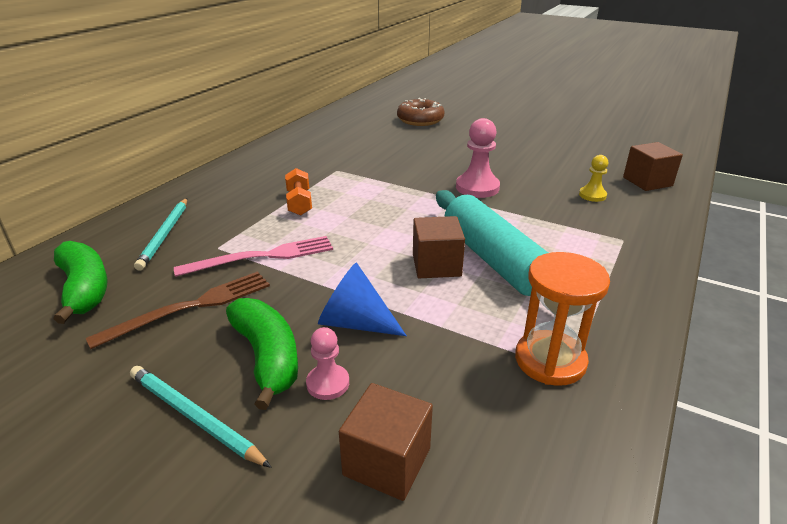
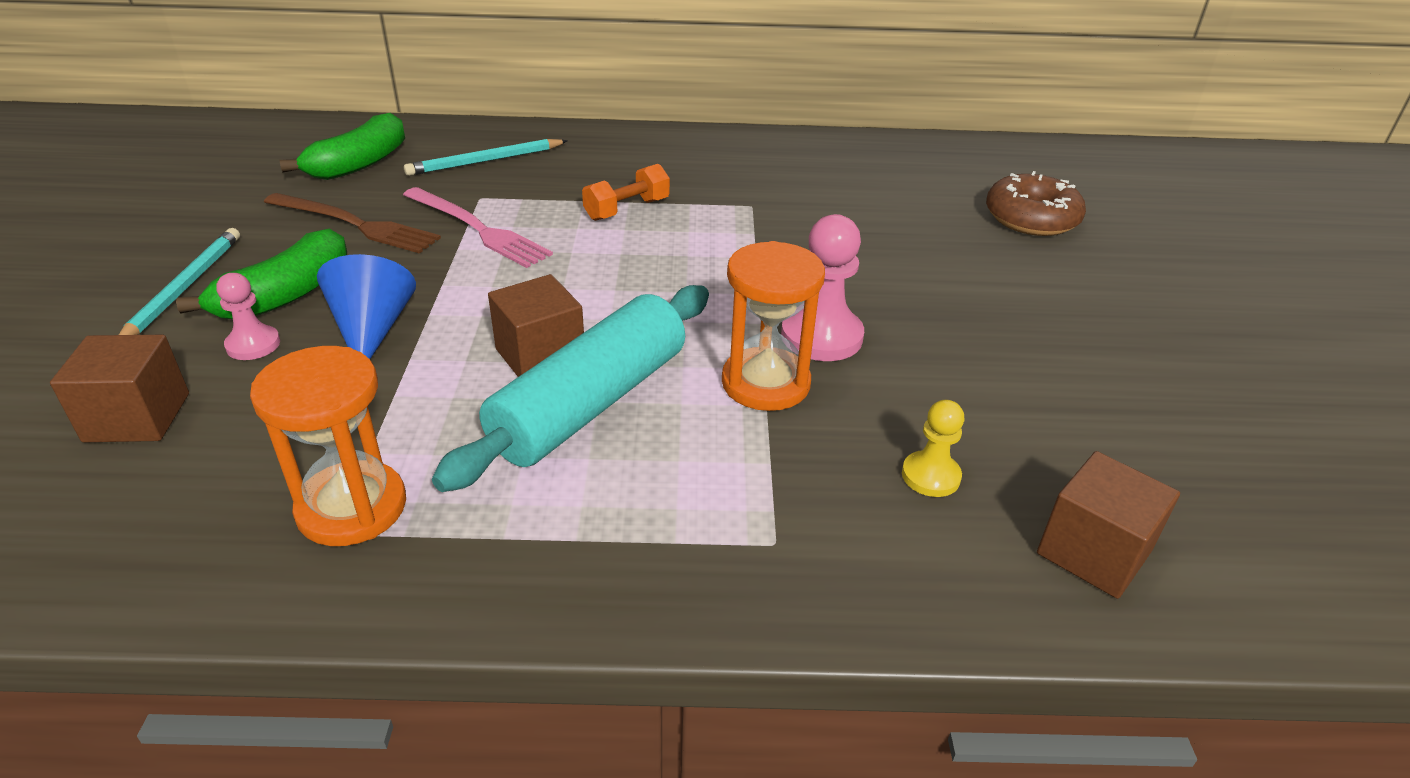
camera: 60 degrees right, 5 degrees up
none -> orange hourglass [722,241,825,411]

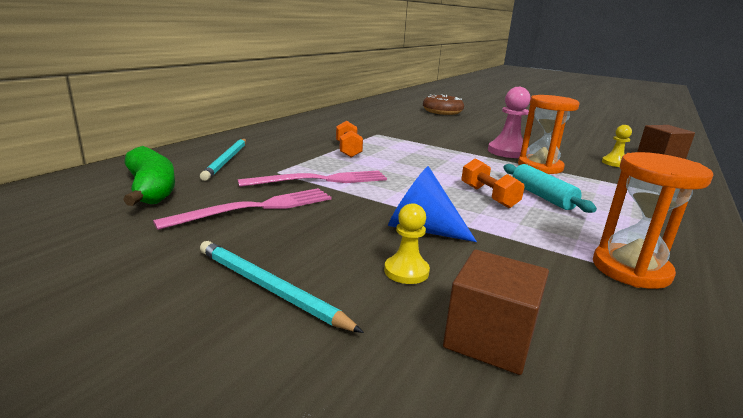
camera: 60 degrees left, 15 degrees down
green banana [176,228,347,319] -> none
pink pawn [216,273,280,360] -> yellow pawn [384,203,430,284]
brown fork [264,193,441,254] -> pink fork [153,188,332,230]
turquoise rolling pin [432,285,709,492] -> turquoise rolling pin [503,164,597,213], size x0.56
brown cube [488,274,584,377] -> orange dumbbell [461,158,525,208]

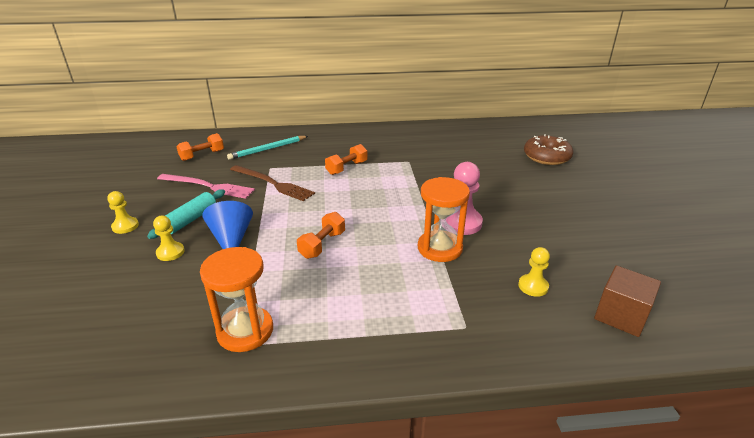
camera: 55 degrees right, 10 degrees up
green banana [123,146,175,206] -> orange dumbbell [176,133,224,161]
turquoise pencil [200,241,364,333] -> yellow pawn [107,191,139,234]
pink fork [238,170,387,187] -> brown fork [230,165,315,201]
brown cube [443,249,549,375] -> none
turquoise rolling pin [503,164,597,213] -> turquoise rolling pin moved to [147,189,225,239]

